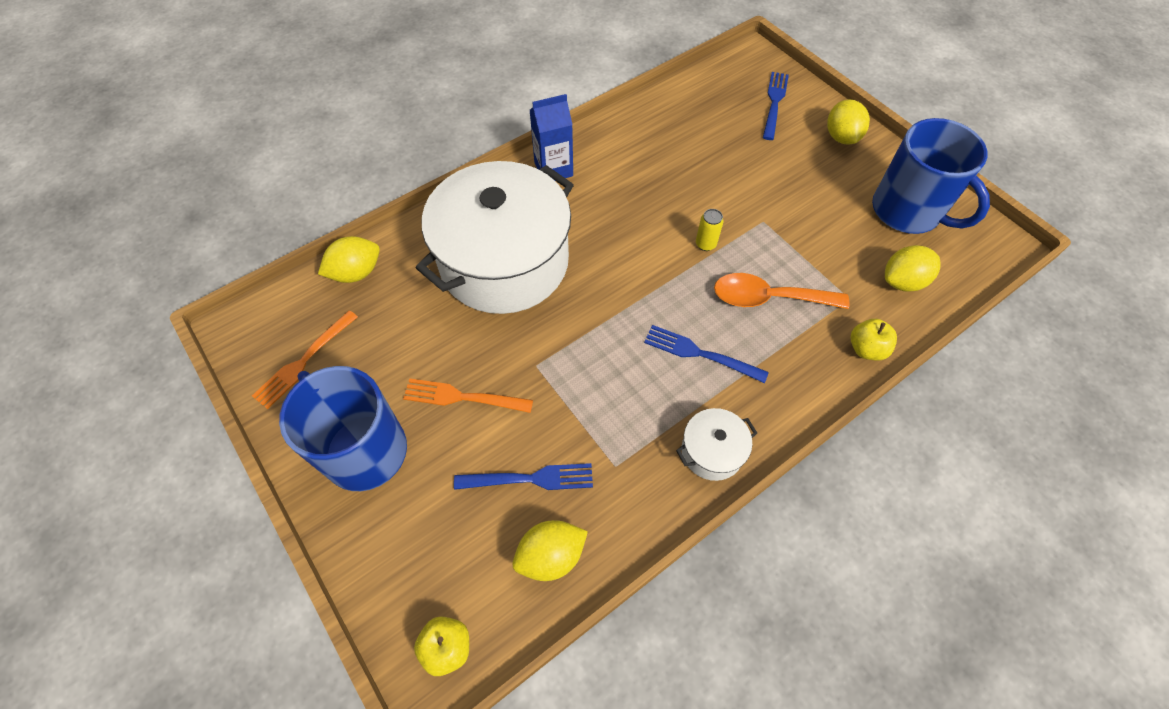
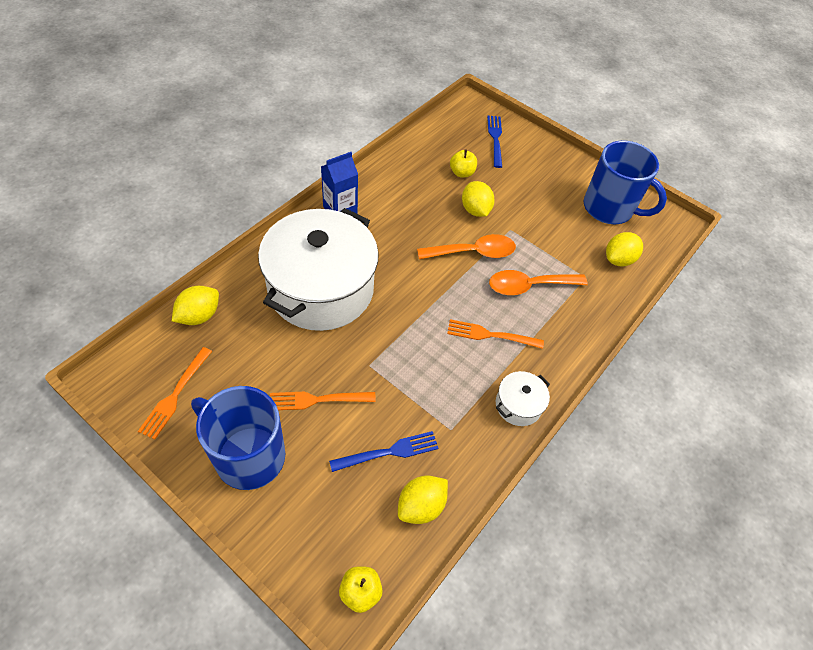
camera: 20 degrees left, 5 degrees down
blue fork [644,325,769,383] -> orange fork [447,319,544,349]
yellow can [696,209,724,251] -> orange spoon [417,234,516,259]
yellow lemon [827,99,870,144] -> yellow lemon moved to [462,181,495,217]
yellow apple [850,319,897,361] -> yellow apple moved to [450,149,477,177]

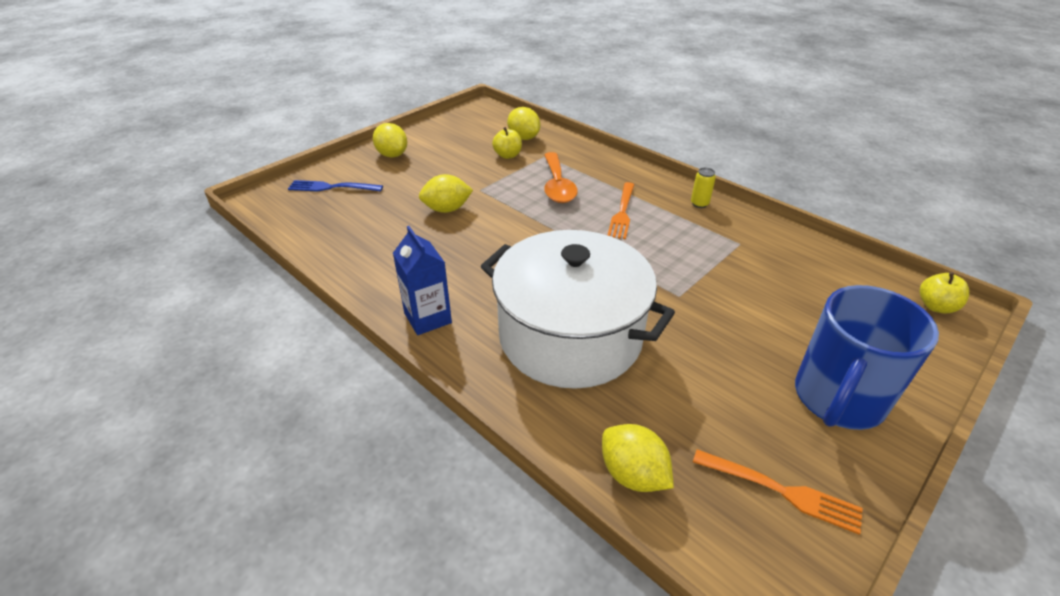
camera: 80 degrees left, 15 degrees down
orange fork [270,392,376,410] -> none
blue fork [329,431,439,472] -> none
yellow lemon [398,475,448,524] -> yellow lemon moved to [373,123,407,158]
orange spoon [417,234,516,259] -> none
yellow apple [450,149,477,177] -> yellow apple moved to [492,127,522,159]
white pot [496,371,550,426] -> yellow can [691,168,716,208]
blue mug [584,140,667,224] -> none

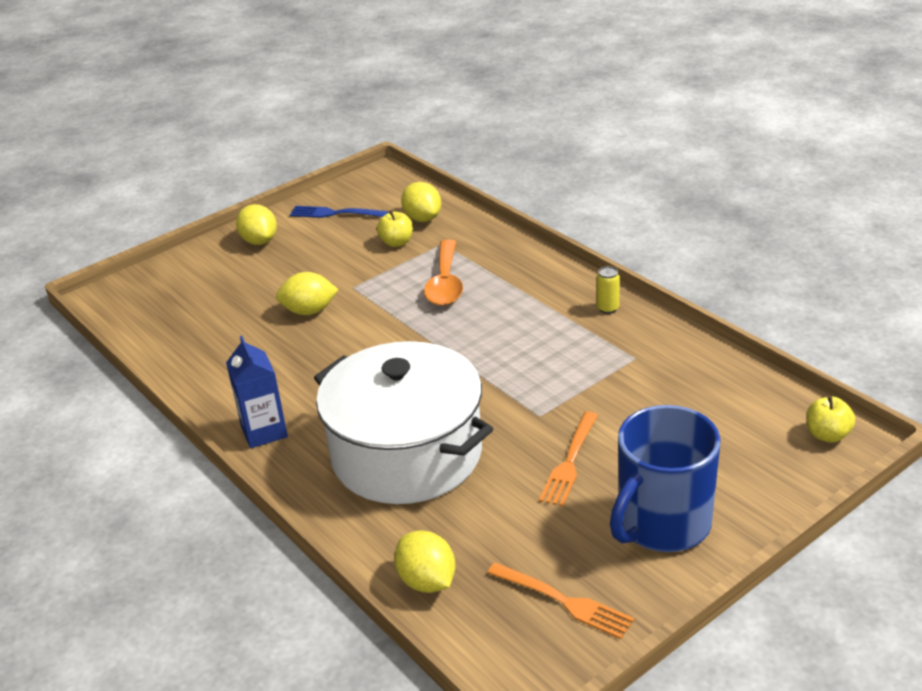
camera: 10 degrees right, 5 degrees down
blue fork [288,180,383,192] -> blue fork moved to [290,206,389,218]
orange fork [607,182,634,239] -> orange fork moved to [539,411,598,506]

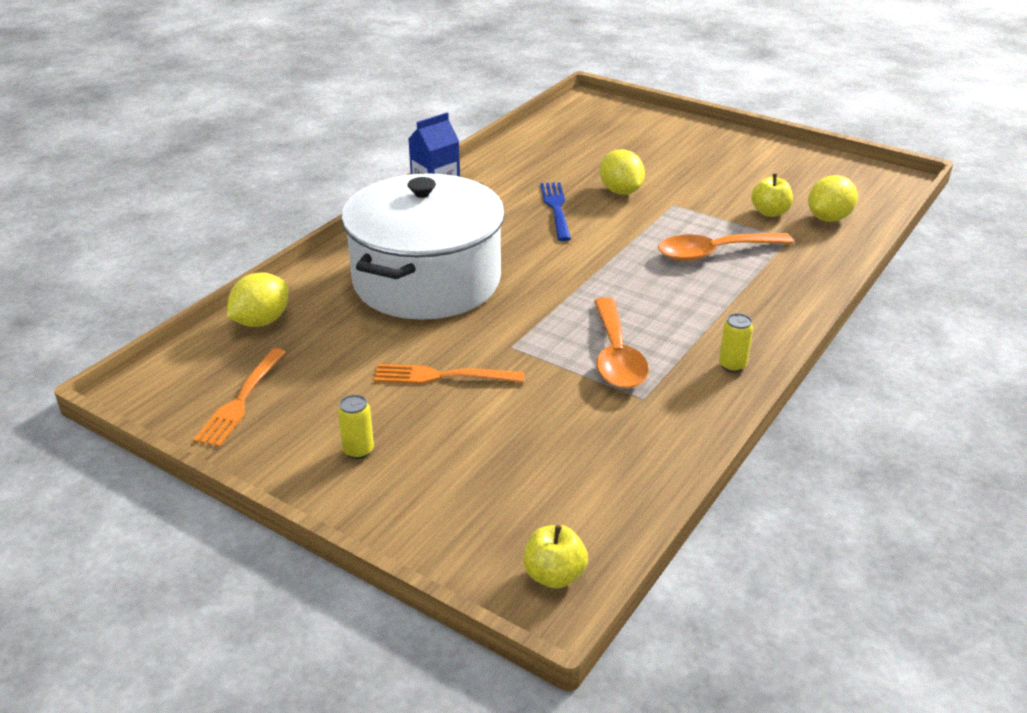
camera: 70 degrees right, 0 degrees up
yellow lemon [236,204,277,245] -> none
blue fork [290,206,389,218] -> blue fork moved to [540,182,571,241]
blue mug [610,405,721,552] -> yellow can [338,395,374,459]
none -> orange spoon [594,297,649,389]

